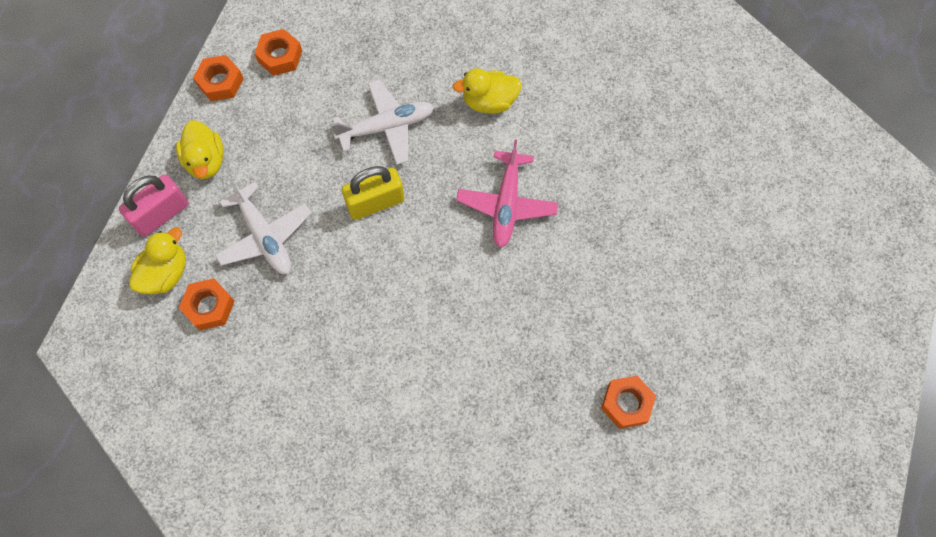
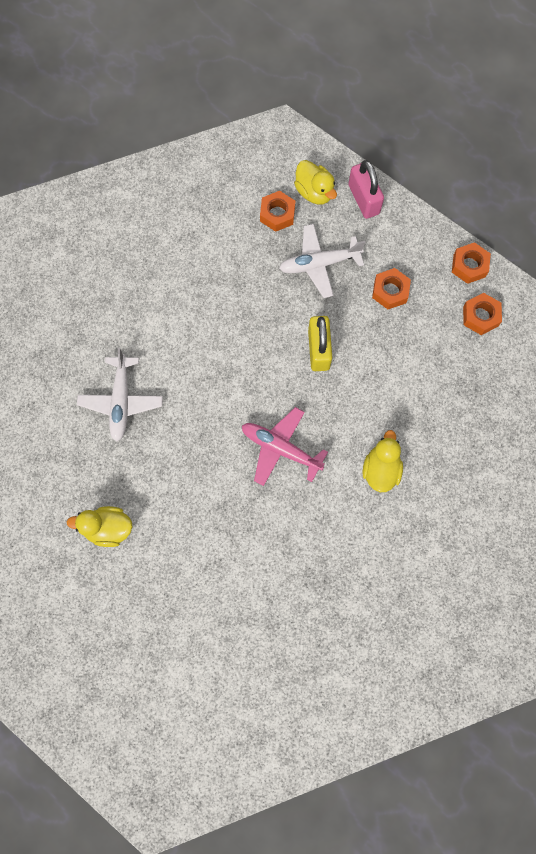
camera: 110 degrees right, 5 degrees up
yellow duck [176,120,224,179] -> yellow duck moved to [67,506,133,547]
white plane [331,80,434,165] -> white plane moved to [77,348,163,442]
orange nut [601,376,656,429] -> orange nut moved to [372,268,411,309]

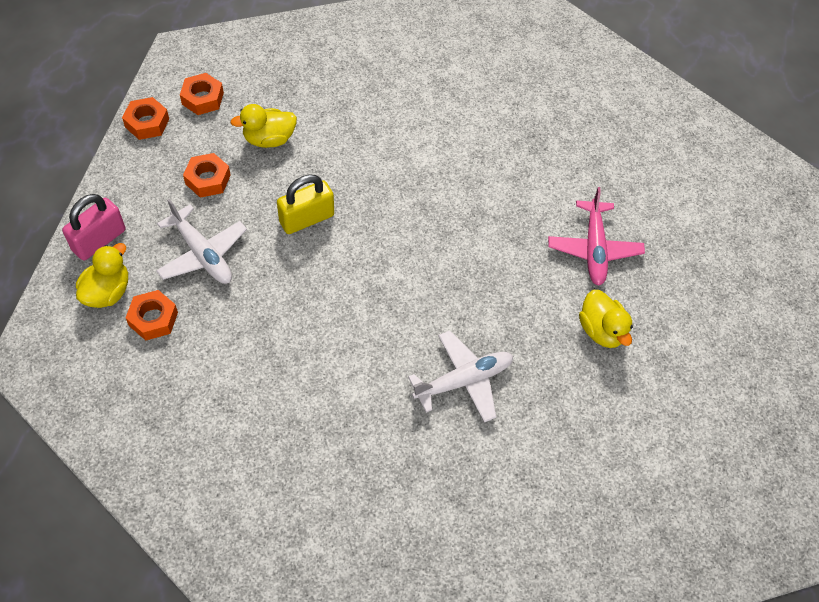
camera: 120 degrees left, 15 degrees down
pink plane [242,407,328,486] -> pink plane moved to [548,187,645,286]
yellow duck [362,430,403,492] -> yellow duck moved to [230,104,297,148]

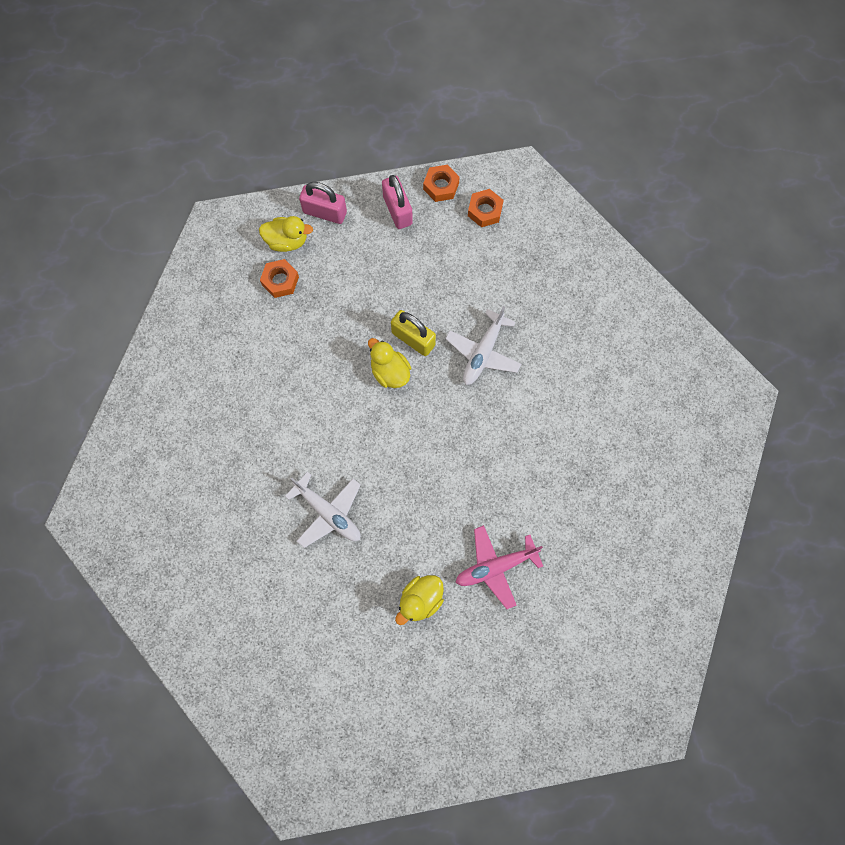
camera: 70 degrees right, 15 degrees up
white plane [156,199,247,284] -> white plane moved to [445,306,521,385]
orange nut [183,153,231,198] -> none
yellow duck [230,104,297,148] -> yellow duck moved to [368,338,411,388]
none -> pink padlock [382,175,413,229]

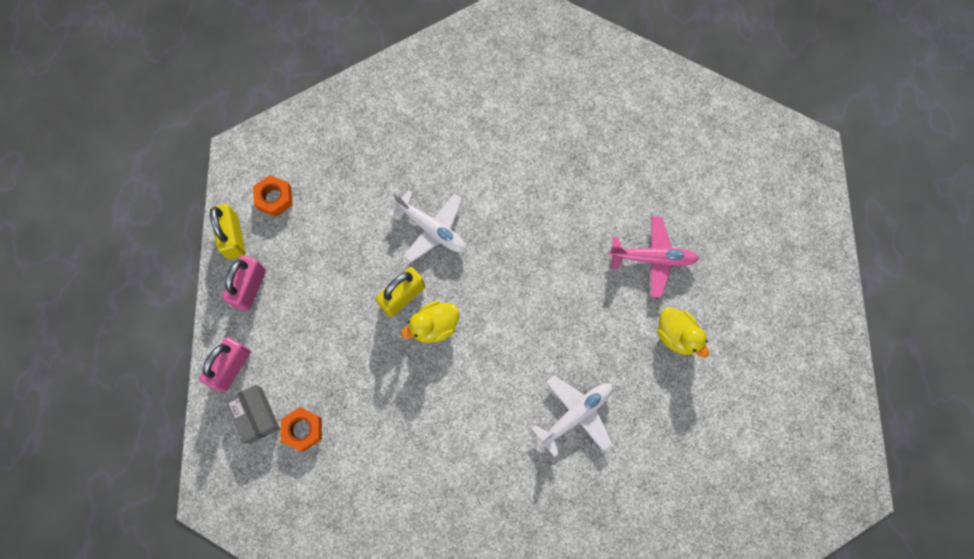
camera: 80 degrees left, 0 degrees up
yellow duck [259,216,313,252] -> grey box [225,385,280,444]
pink padlock [382,175,413,229] -> pink padlock turned 60 degrees counterclockwise [222,256,266,311]
orange nut [423,165,460,202] -> yellow padlock [210,204,245,260]
pink plane [455,525,543,609] -> pink plane turned 75 degrees counterclockwise [609,216,699,298]

